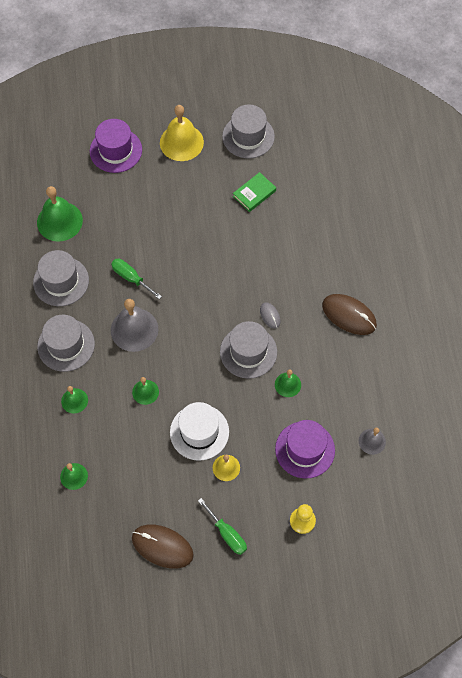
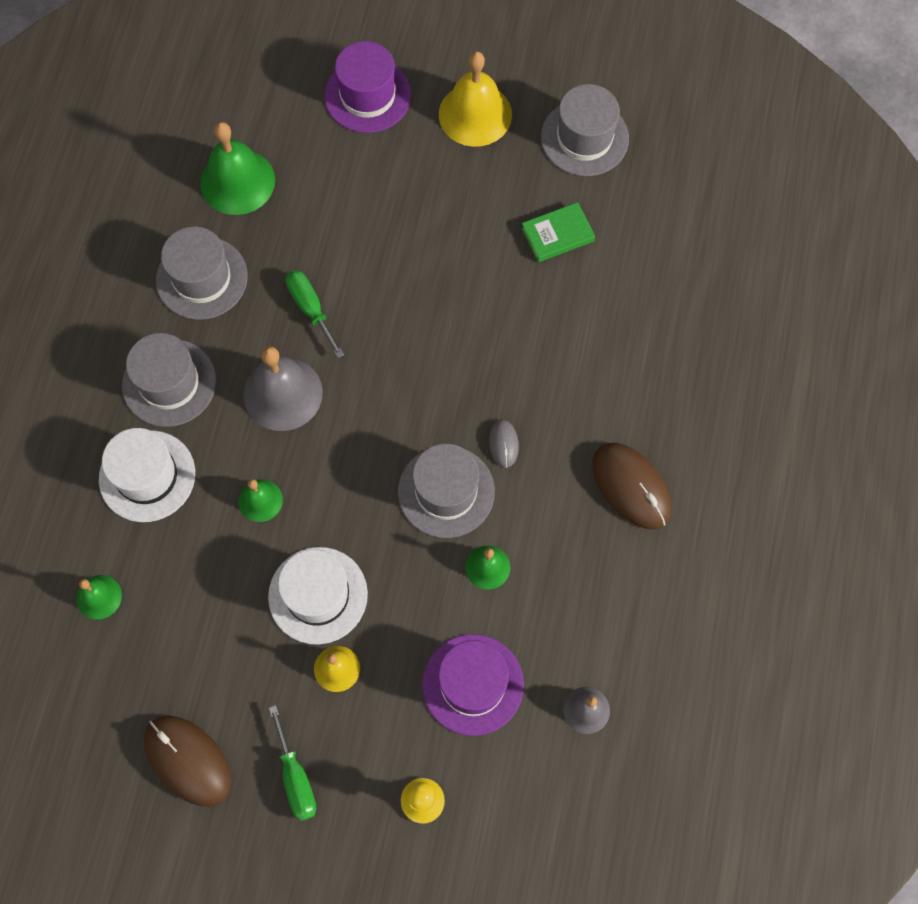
camera: 20 degrees right, 5 degrees up
green bell [61,386,88,414] -> white hat [99,428,195,522]

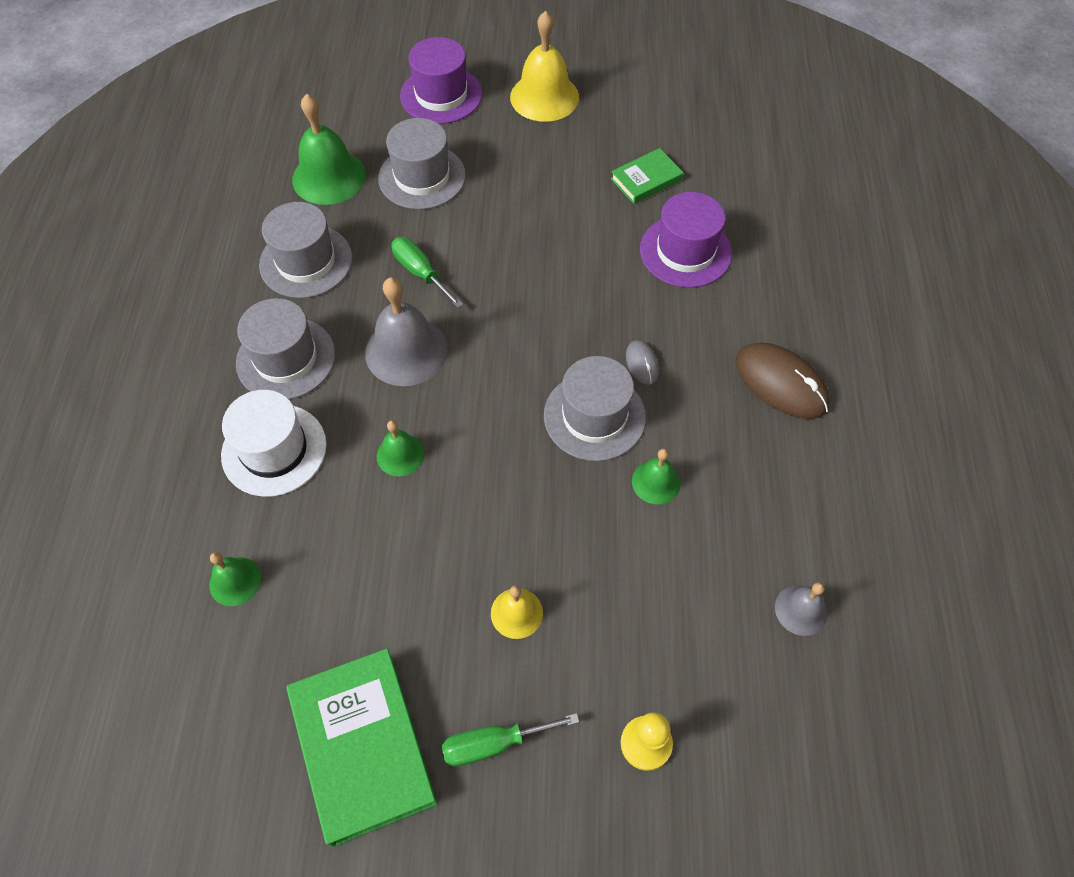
camera: 10 degrees left, 10 degrees down
brown mouse [144,715,232,807] -> green book [287,648,438,847]
white hat [268,547,368,645] -> none
green screwdriver [269,705,316,821] -> green screwdriver turned 105 degrees clockwise [442,713,579,766]
purple hat [422,634,524,736] -> purple hat moved to [640,192,732,288]
grey hat [541,84,629,176] -> grey hat moved to [378,118,466,210]

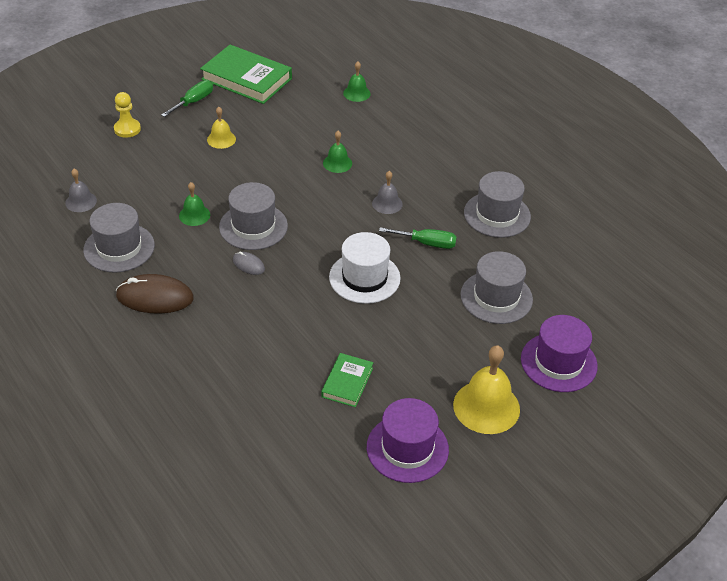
camera: 140 degrees right, 15 degrees down
white hat [221,390,327,497] -> white hat moved to [329,232,401,304]
grey hat [236,298,335,399] -> grey hat moved to [83,203,155,273]
green bell [292,94,366,205] -> none
grey bell [365,277,448,386] -> grey bell [372,171,403,214], size x0.55
purple hat [640,192,732,288] -> purple hat moved to [367,398,449,483]

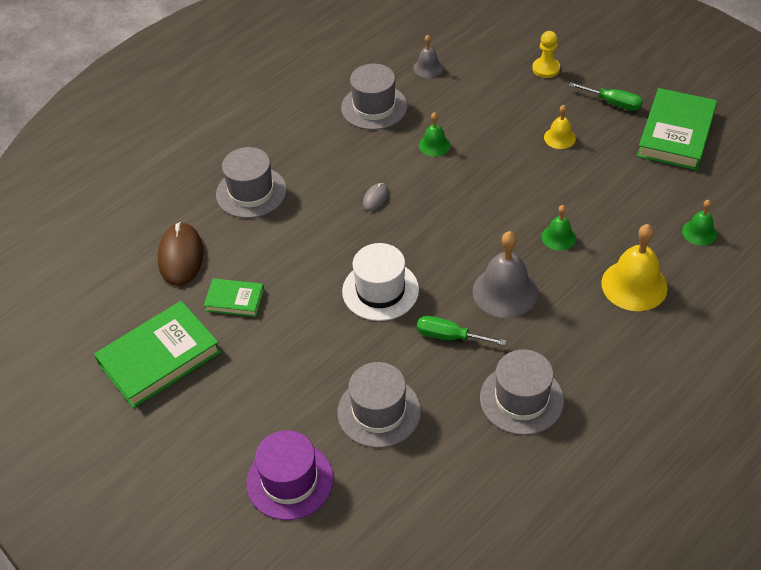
camera: 85 degrees right, 5 degrees up
brown mouse [116,274,194,314] -> brown mouse moved to [158,222,204,286]
grey hat [219,182,288,250] -> grey hat moved to [216,147,287,218]
purple hat [367,398,449,483] -> green book [94,301,221,408]
grey bell [372,171,403,214] -> grey bell [472,231,538,318], size x1.83
green screwdriver [379,227,457,249] -> green screwdriver turned 105 degrees clockwise [417,316,506,345]
yellow bell [453,345,520,434] -> yellow bell moved to [601,224,668,311]

